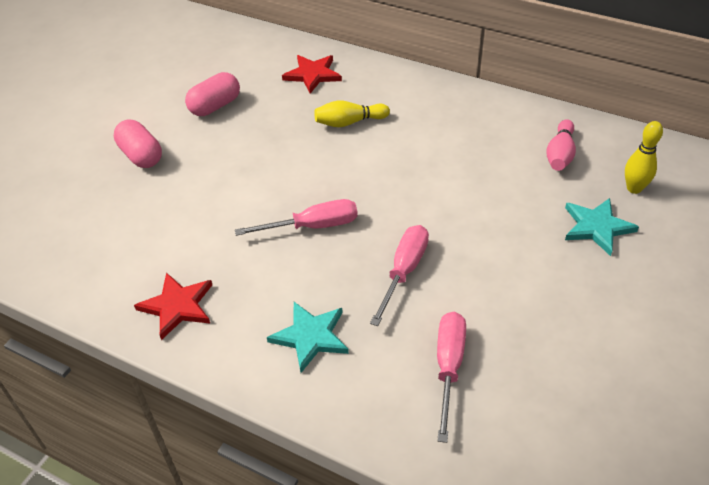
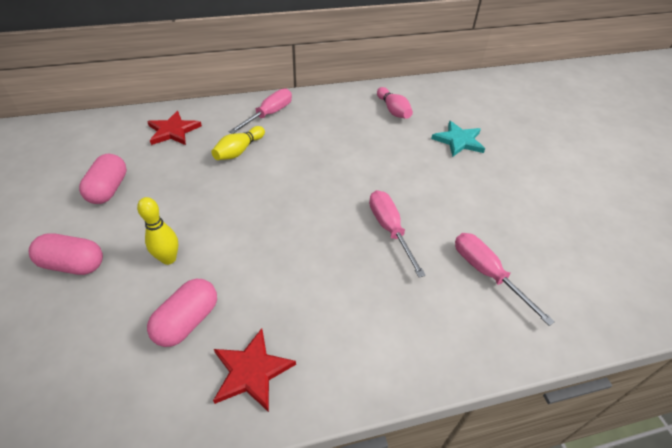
camera: 45 degrees left, 0 degrees up
pink screwdriver [235,199,358,236] -> pink screwdriver moved to [229,89,292,134]
turquoise star [267,302,349,373] -> none
yellow bowling pin [625,121,663,194] -> yellow bowling pin moved to [137,197,178,265]
none -> pink capsule [147,279,217,347]

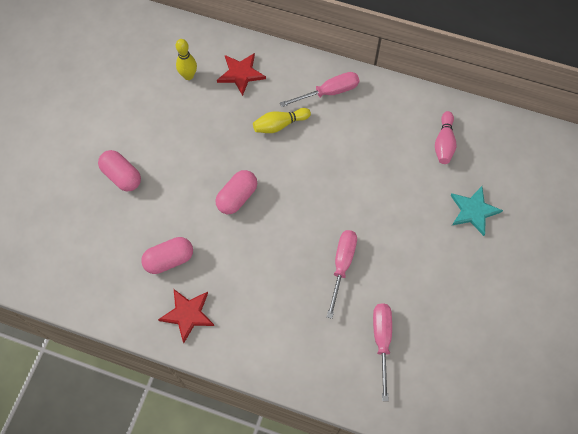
camera: 35 degrees right, 20 degrees up
pink capsule [79,154,127,204] -> pink capsule moved to [215,170,257,214]
yellow bowling pin [137,197,178,265] -> yellow bowling pin moved to [176,39,197,80]

